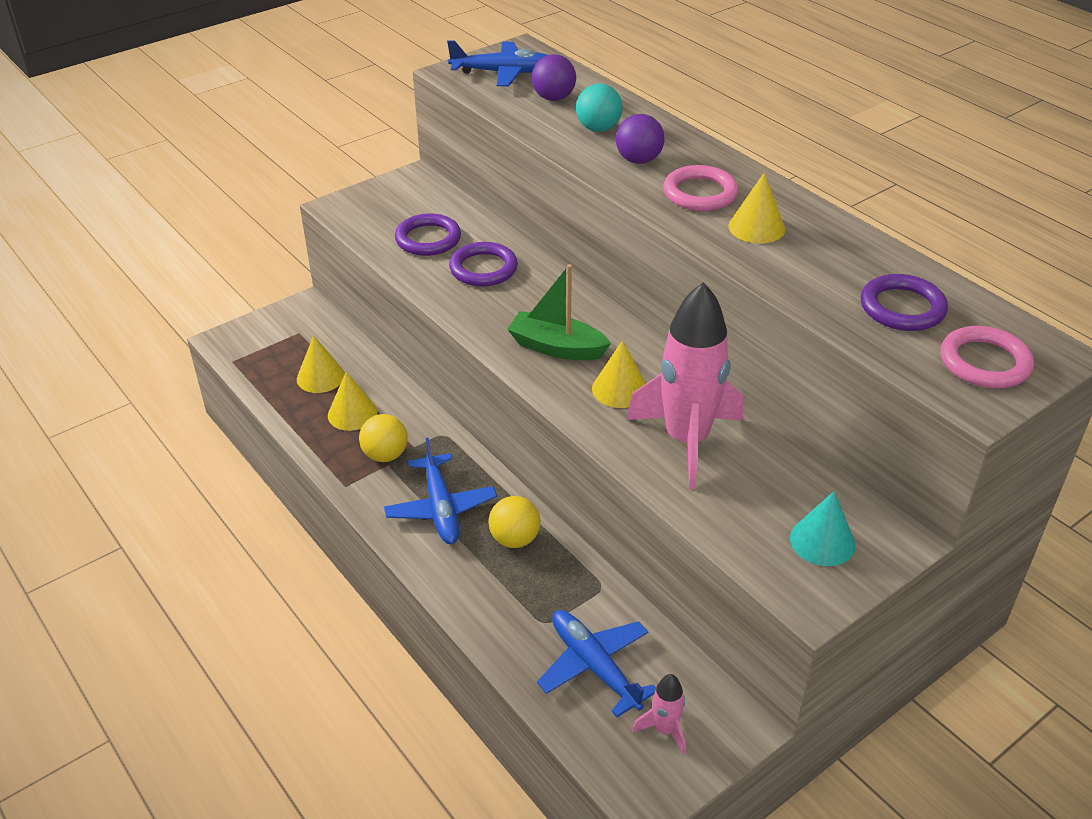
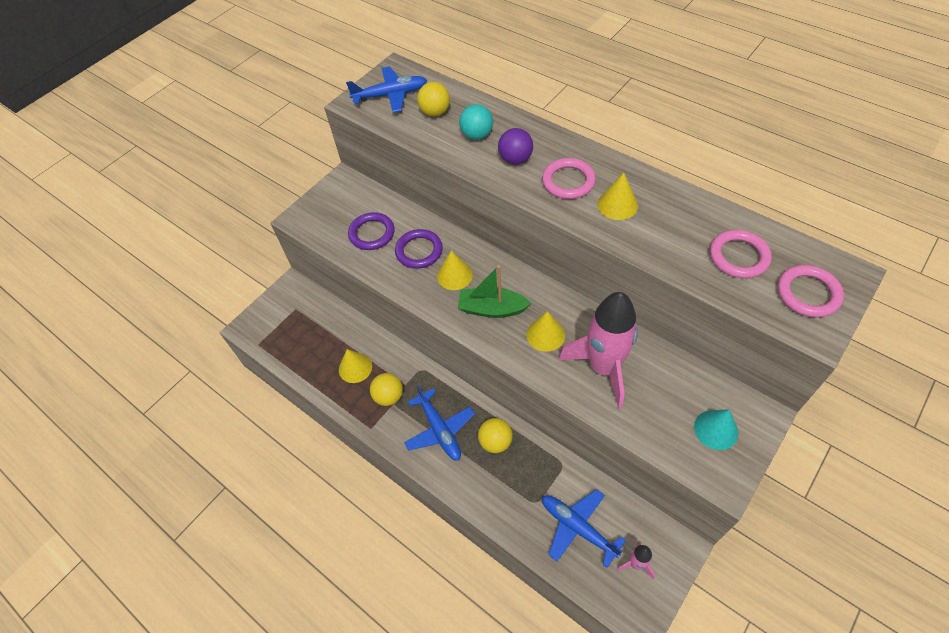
camera: 10 degrees left, 15 degrees up
yellow cone [297,335,345,393] -> yellow cone moved to [437,250,473,290]
purple ball [531,54,576,101] -> yellow ball [417,82,450,117]
purple ring [861,274,948,331] -> pink ring [710,230,772,278]

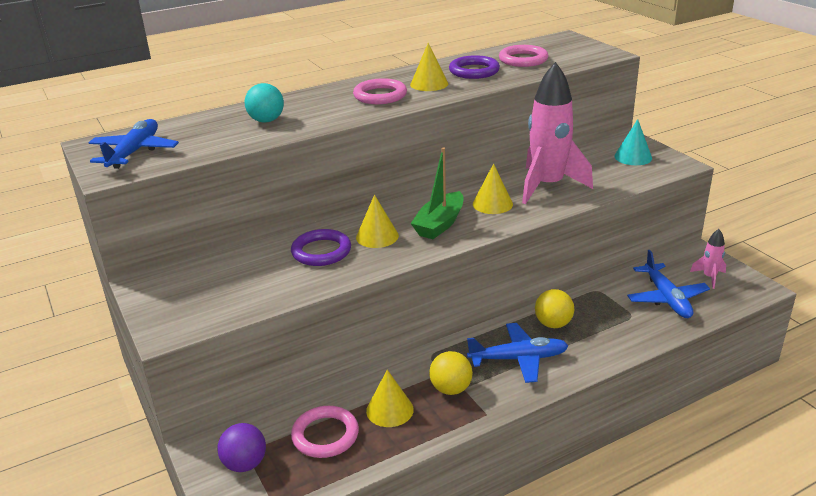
camera: 70 degrees left, 25 degrees down
purple ring [348,212,395,250] -> purple ring moved to [449,55,500,79]
yellow ball [417,82,450,117] -> none
purple ball [498,128,533,165] -> purple ball moved to [217,423,266,472]
blue plane [542,489,626,568] -> blue plane turned 75 degrees counterclockwise [627,250,710,318]
pink ring [777,265,844,318] -> pink ring moved to [291,406,359,458]

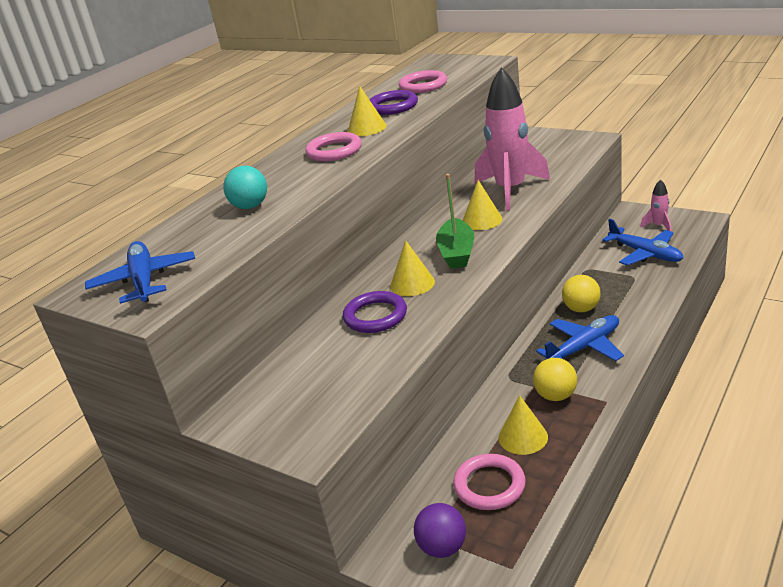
camera: 25 degrees left, 0 degrees up
turquoise cone [614,119,652,165] -> none

